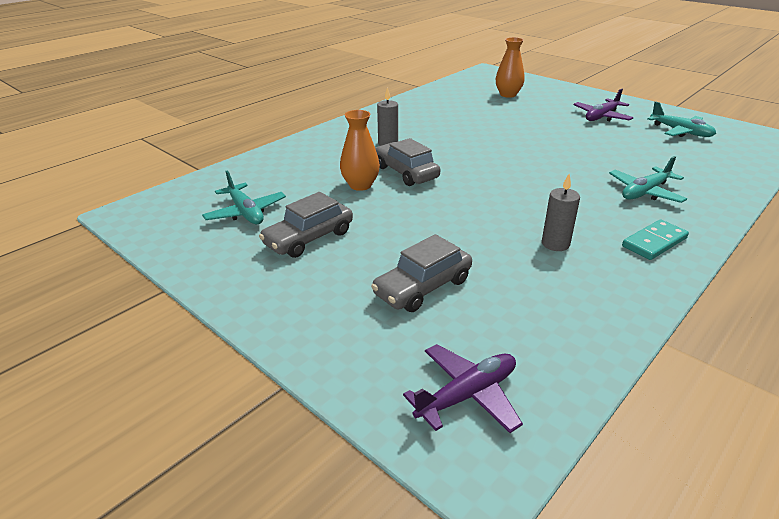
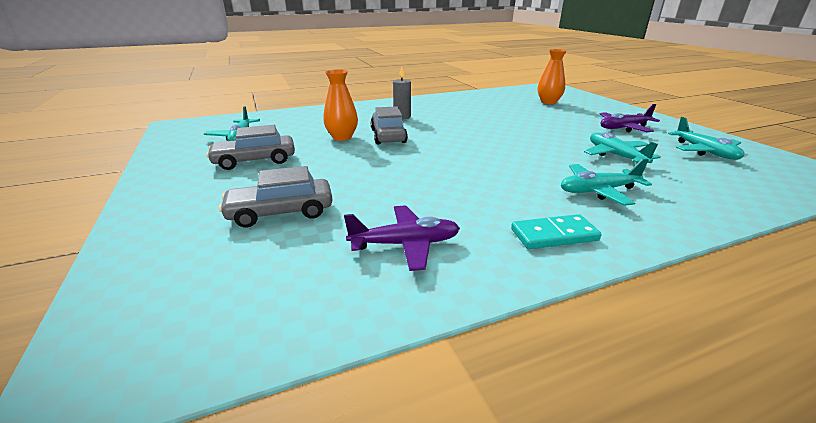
camera: 25 degrees right, 5 degrees down
purple plane [403,344,523,433] -> purple plane moved to [344,205,460,271]
grey candle [542,174,580,251] -> none
none -> turquoise plane [584,132,661,163]

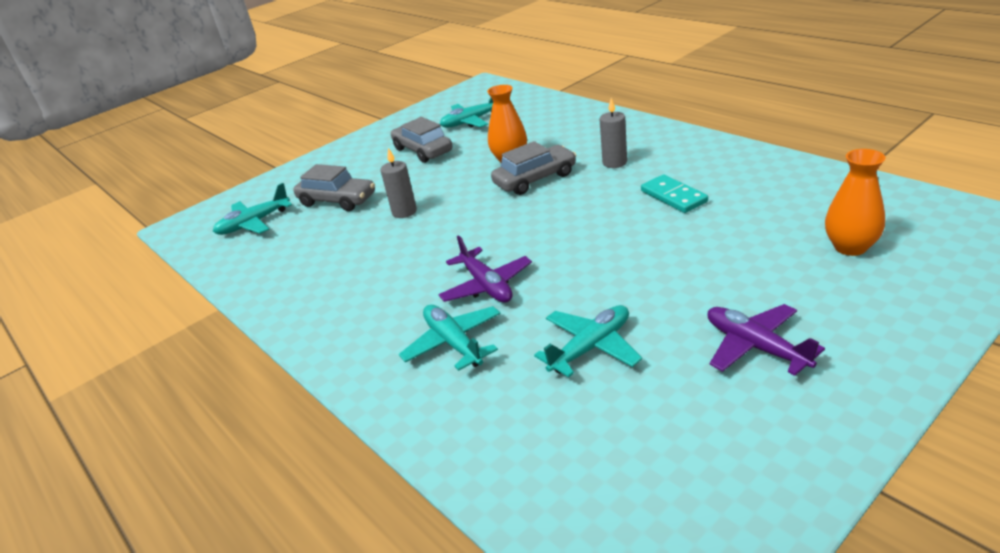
camera: 75 degrees right, 5 degrees up
grey car [219,166,332,228] -> grey car turned 150 degrees clockwise [293,164,375,211]
purple plane [344,205,460,271] -> purple plane moved to [438,235,532,303]
turquoise domino [511,214,601,249] -> turquoise domino moved to [641,174,708,213]
turquoise plane [668,117,744,160] -> turquoise plane moved to [213,183,292,235]
none -> grey candle [381,148,417,218]

